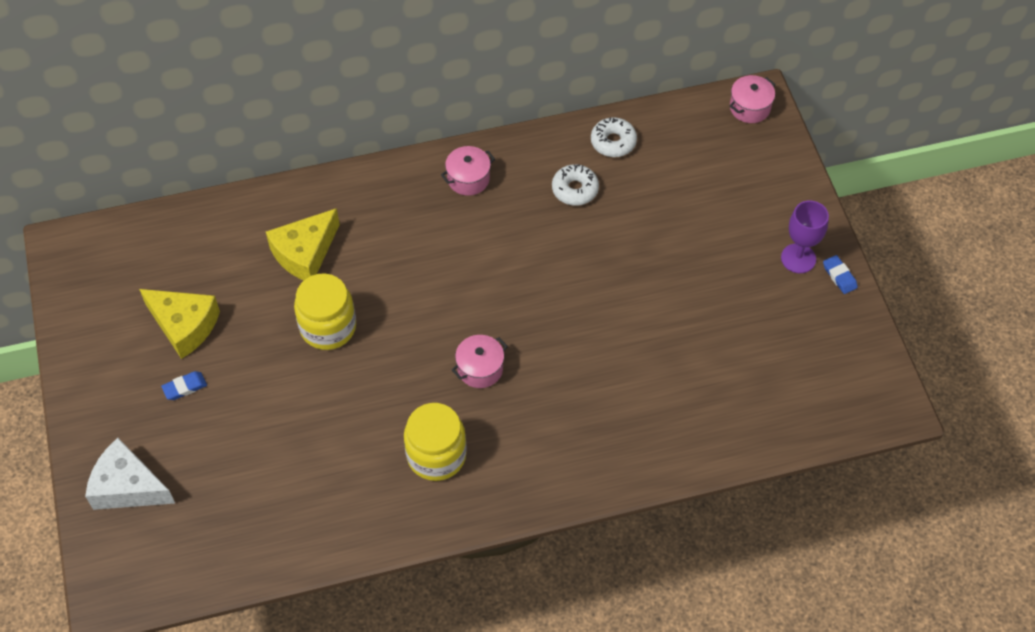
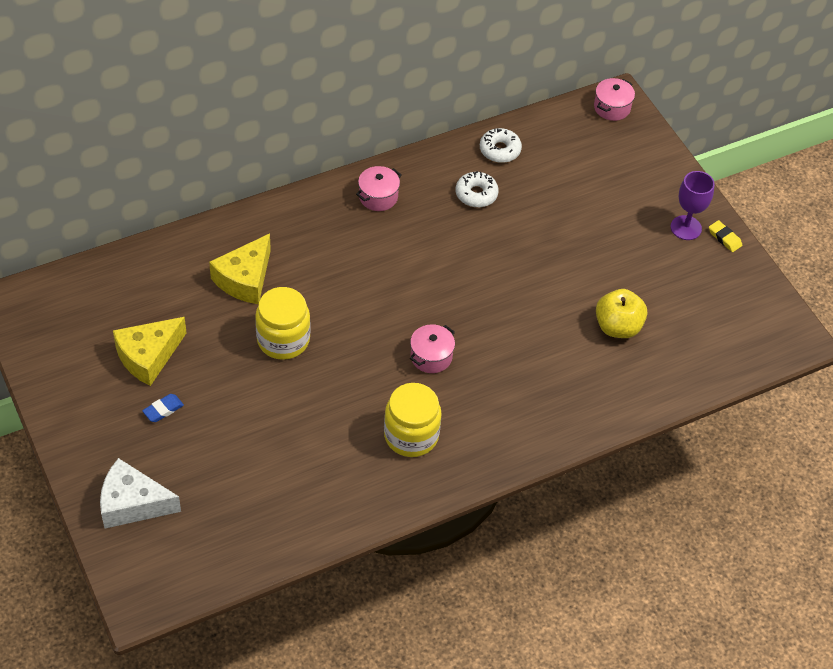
camera: 15 degrees left, 5 degrees down
yellow cheese [139,289,220,359] -> yellow cheese turned 120 degrees clockwise [113,317,186,386]
blue eraser [823,255,858,294] -> yellow eraser [709,220,742,252]
none -> yellow apple [596,289,647,338]

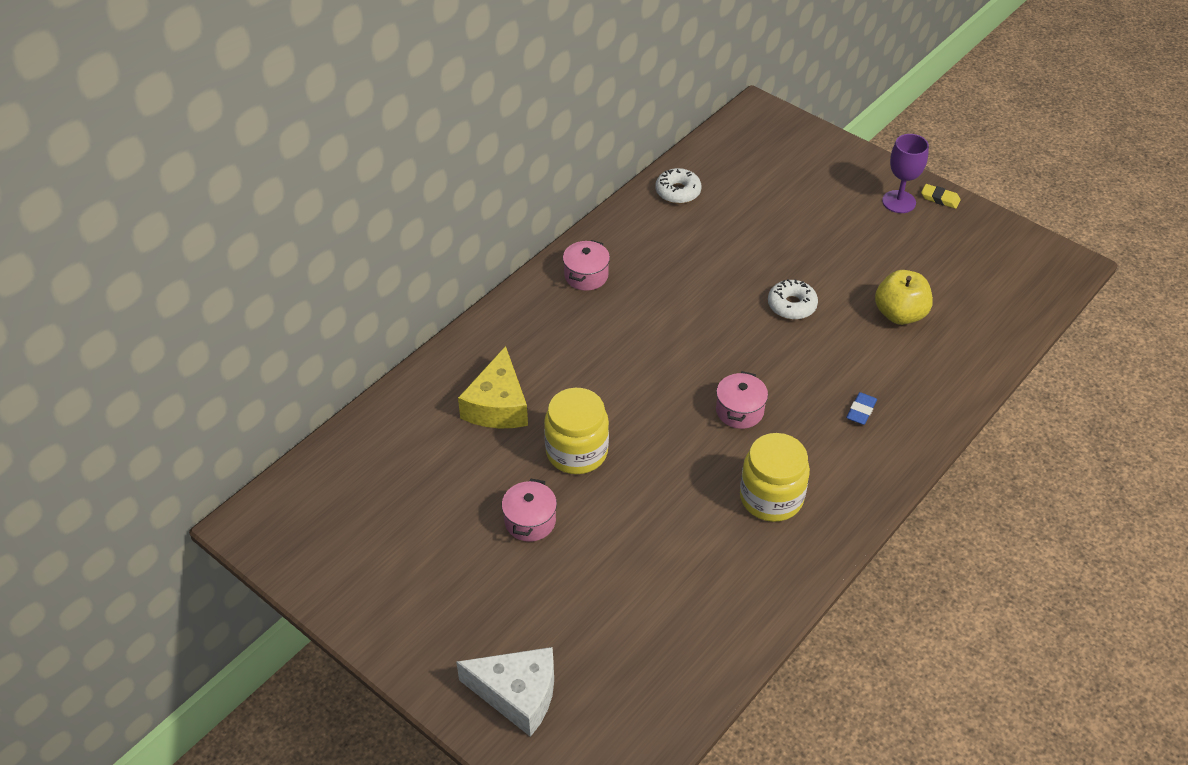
camera: 20 degrees left, 5 degrees down
white cheese [100,458,181,529] -> white cheese turned 150 degrees counterclockwise [456,647,554,737]
yellow cheese [113,317,186,386] -> none
blue eraser [142,394,184,422] -> blue eraser moved to [846,392,877,425]
white donut [456,171,499,208] -> white donut moved to [768,279,818,320]
pink pot [594,78,635,121] -> pink pot moved to [502,478,557,542]

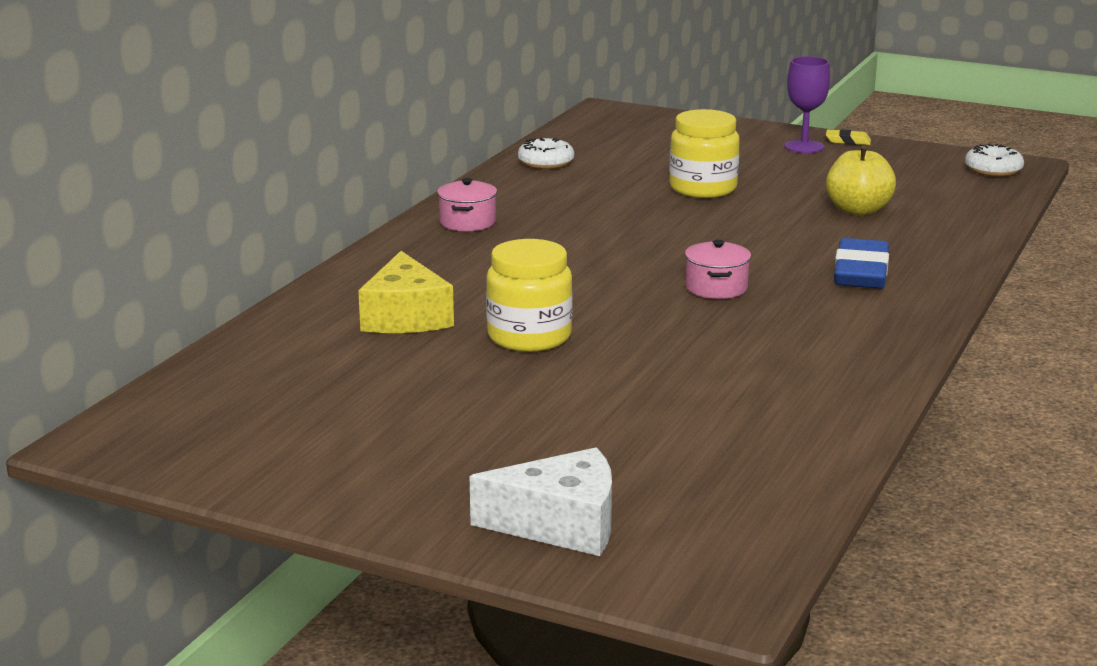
camera: 15 degrees left, 25 degrees down
pink pot [502,478,557,542] -> none
yellow jar [740,433,810,522] -> yellow jar moved to [669,109,740,198]
white donut [768,279,818,320] -> white donut moved to [965,144,1024,176]
blue eraser [846,392,877,425] -> blue eraser [834,238,889,289], size x2.04

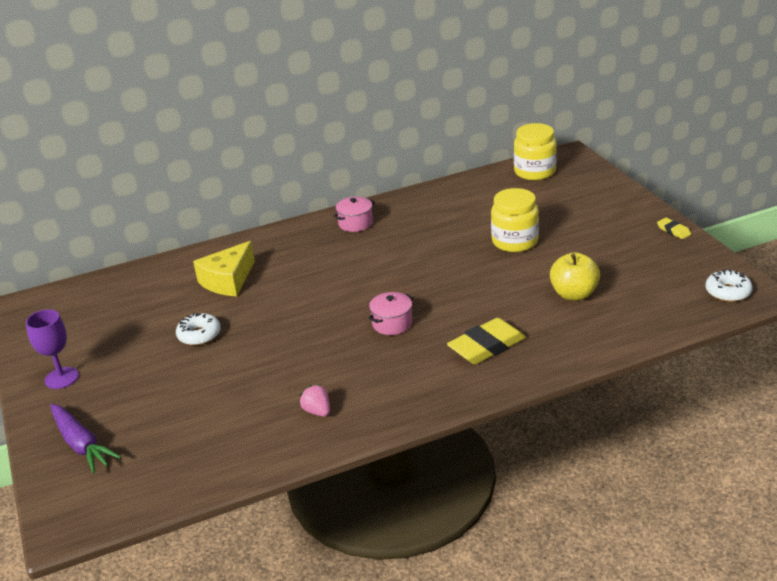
camera: 45 degrees right, 10 degrees up
white cheese [470,447,612,556] -> purple carrot [50,404,121,473]
yellow jar [486,239,573,352] -> yellow jar moved to [514,123,557,180]
white donut [518,138,574,169] -> white donut moved to [176,313,221,346]
purple goblet [784,56,830,153] -> purple goblet moved to [26,309,79,389]
blue eraser [834,238,889,289] -> yellow eraser [447,318,526,364]
none -> pink strawberry [299,384,330,417]

